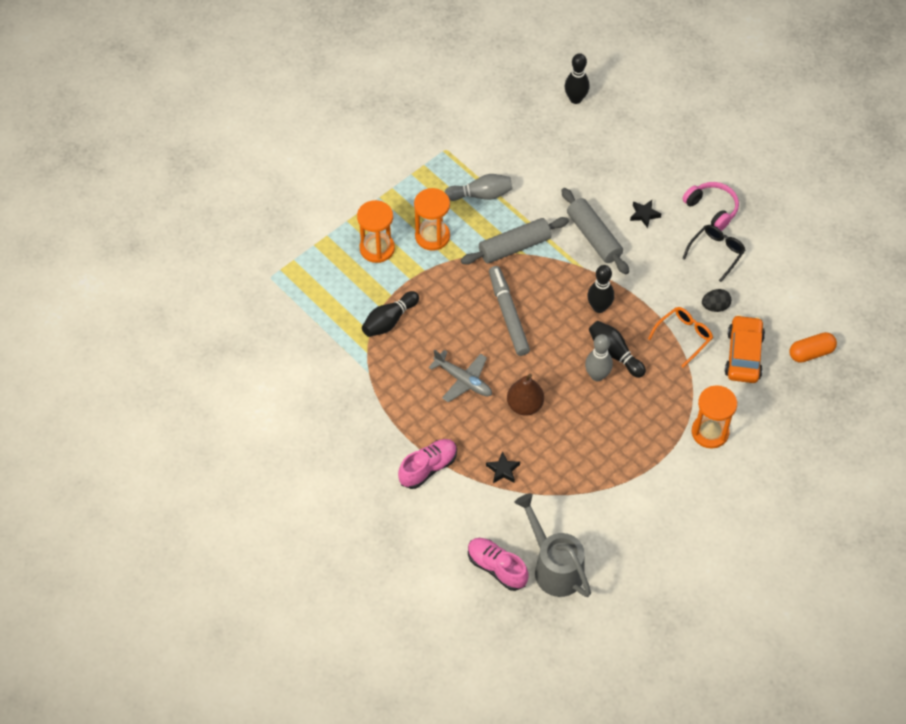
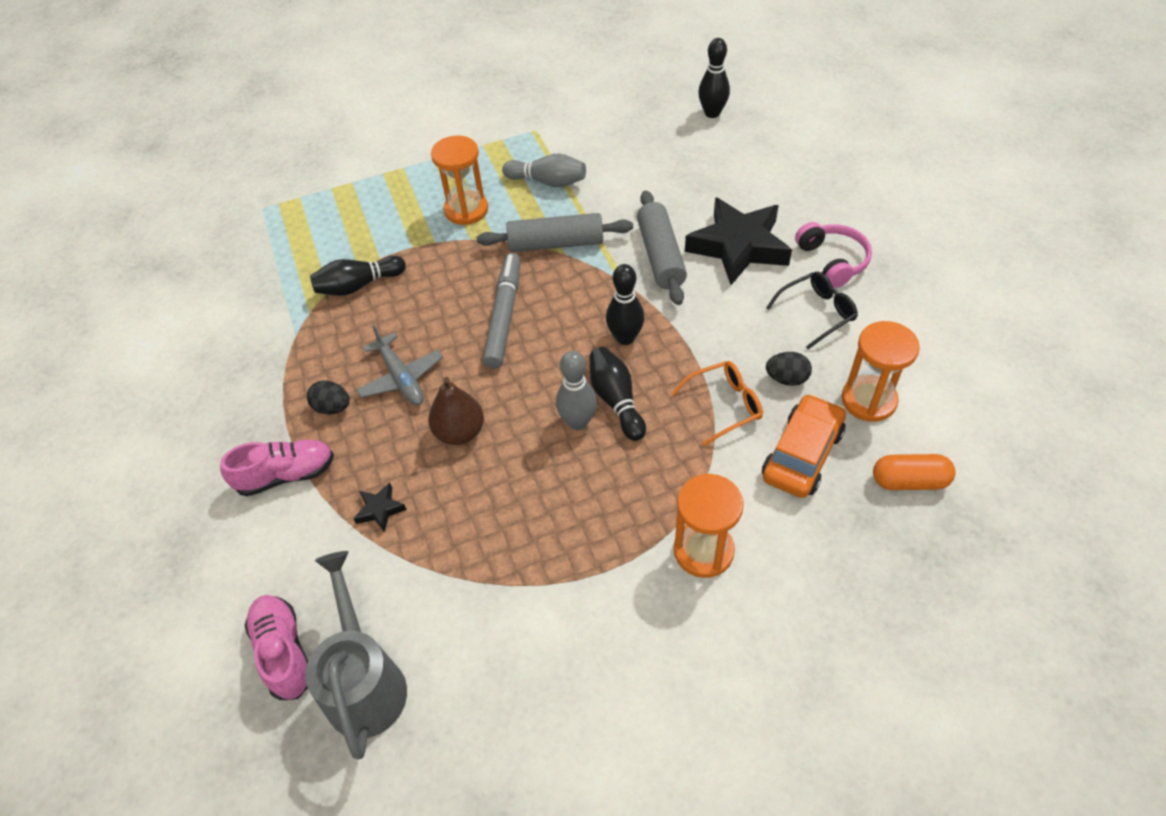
camera: 25 degrees right, 5 degrees down
orange hourglass [357,200,395,263] -> orange hourglass moved to [842,321,920,422]
black star [630,200,661,228] -> black star [685,197,792,285], size x2.44
none -> black egg [307,380,350,414]

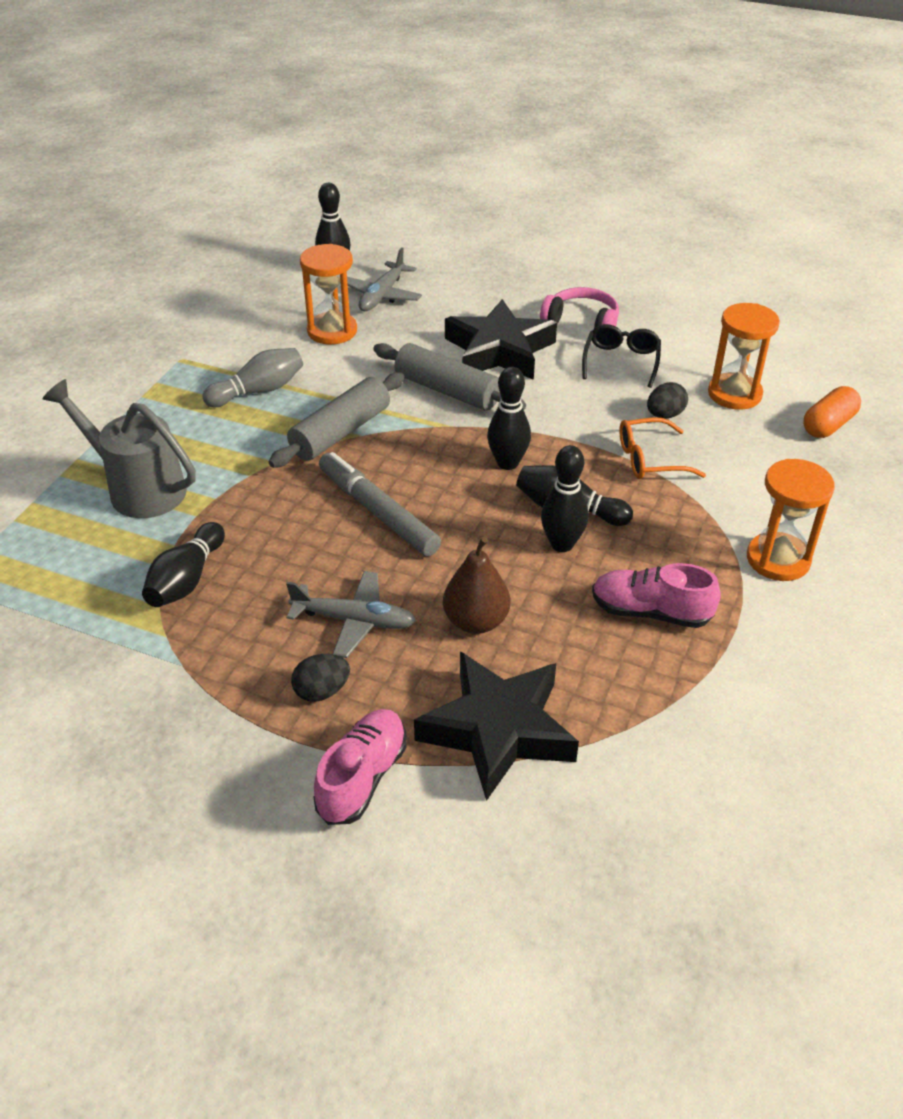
camera: 50 degrees left, 10 degrees down
pink shoe [245,595,308,700] -> pink shoe moved to [592,563,721,628]
grey watering can [305,551,407,759] -> grey watering can moved to [42,379,196,518]
black star [353,483,407,533] -> black star [414,652,579,801], size x2.44
orange hourglass [431,136,488,225] -> orange hourglass moved to [300,244,357,345]
grey bowling pin [556,351,597,430] -> black bowling pin [541,445,588,552]
orange glasses [671,361,763,446] -> orange glasses turned 120 degrees counterclockwise [619,417,706,479]
orange car [762,394,846,498] -> none
none -> grey plane [347,247,422,311]

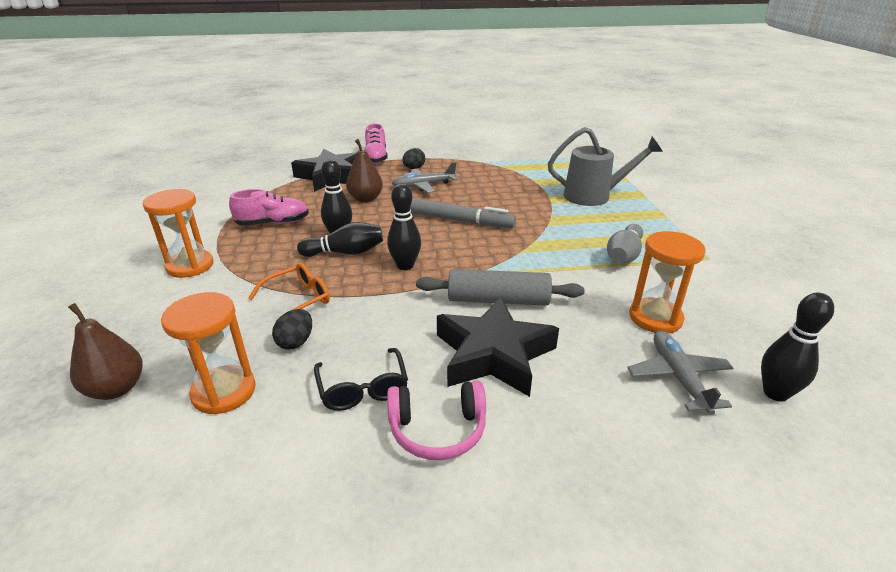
camera: 150 degrees right, 10 degrees down
black bowling pin [142,522,225,607] -> none
grey rolling pin [269,372,405,468] -> none
orange capsule [803,386,861,438] -> brown pear [68,303,143,400]

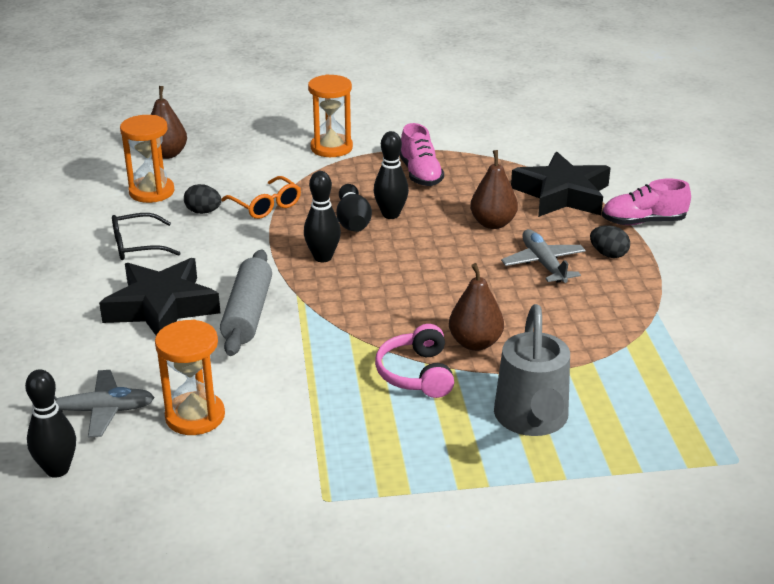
camera: 90 degrees right, 0 degrees up
pink headphones [387,381,486,460] -> pink headphones moved to [375,324,454,398]
grey marker [410,198,516,228] -> none
grey bowling pin [607,224,643,264] -> none
none -> brown pear [449,263,504,351]

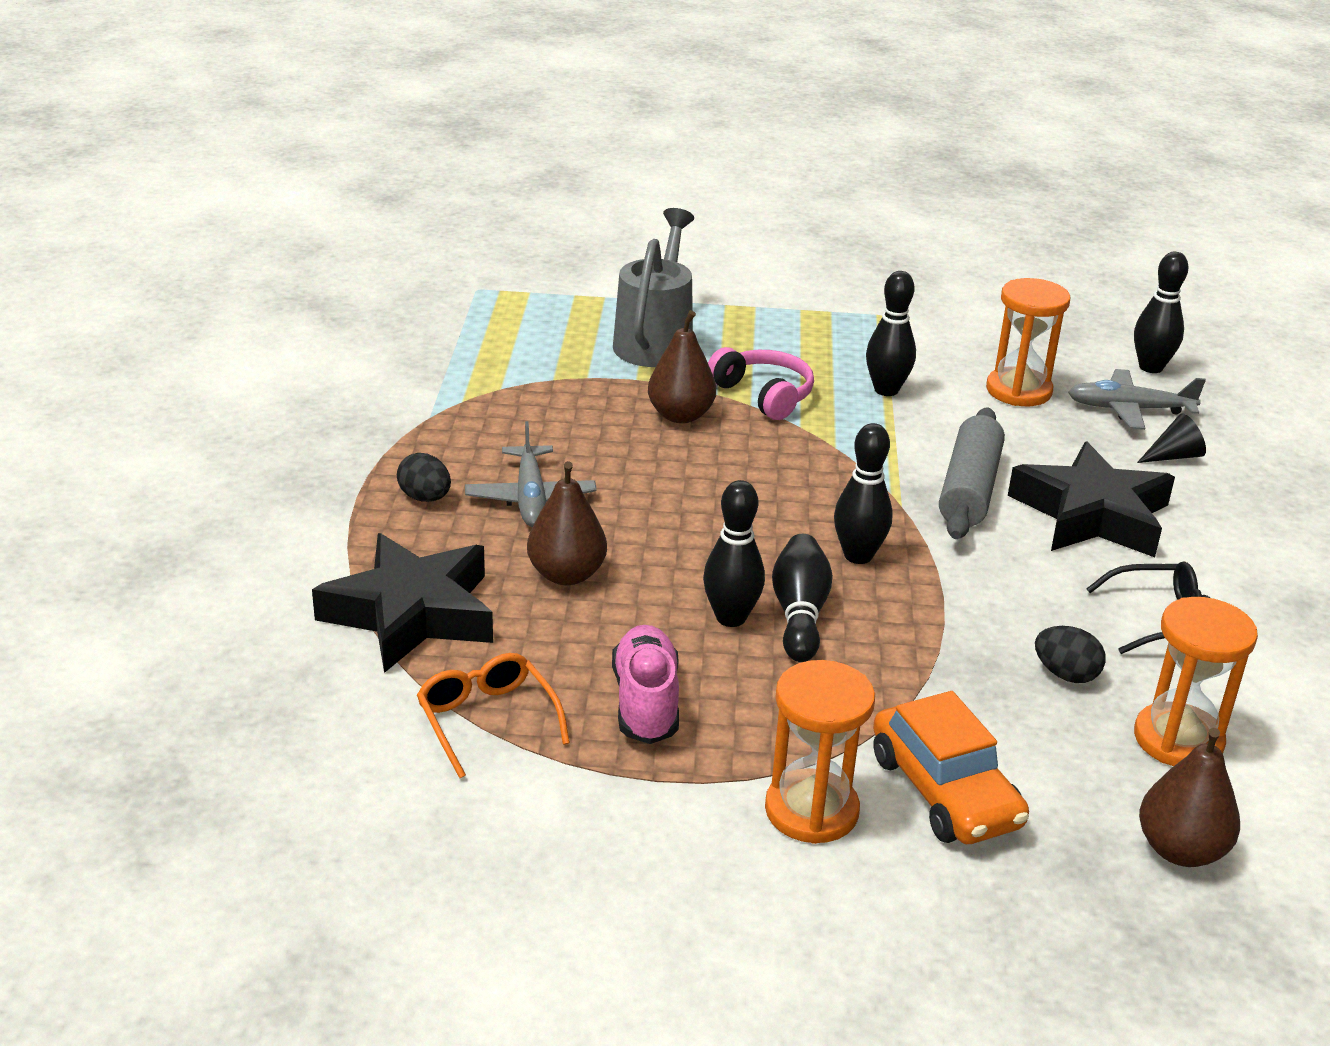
camera: 170 degrees left, 0 degrees up
orange glasses [221,176,301,219] -> orange glasses moved to [417,653,570,778]
pink headphones [375,324,454,398] -> pink headphones turned 45 degrees counterclockwise [708,347,814,420]
pink shoe [602,179,691,225] -> none
none -> black bowling pin [866,271,916,396]
none -> orange car [873,691,1029,844]
none -> black cone [1137,413,1206,463]

